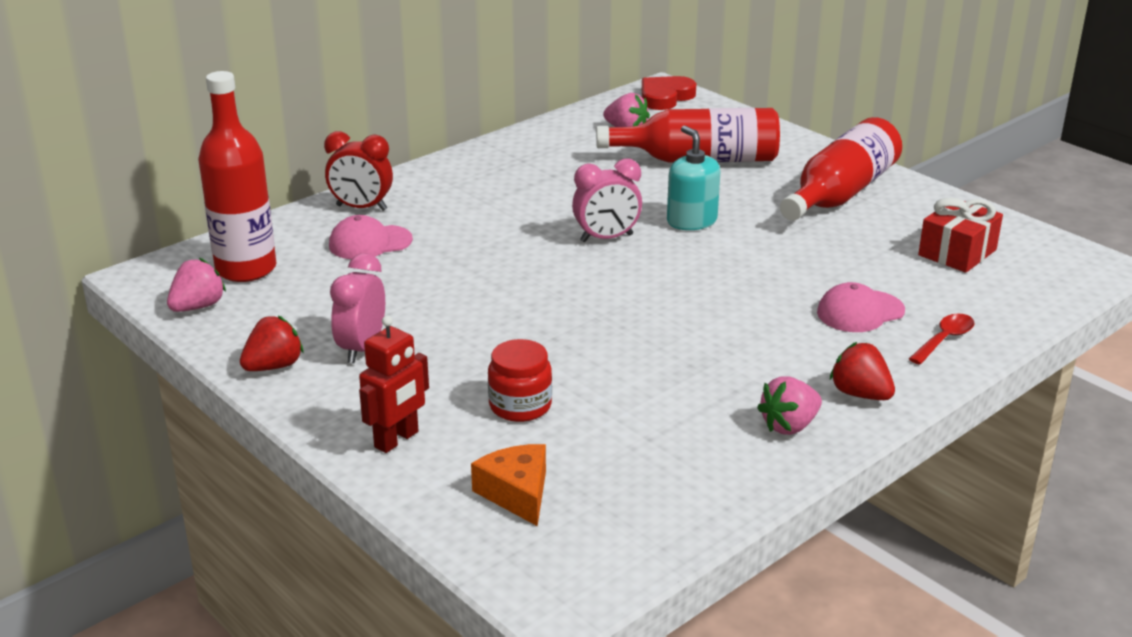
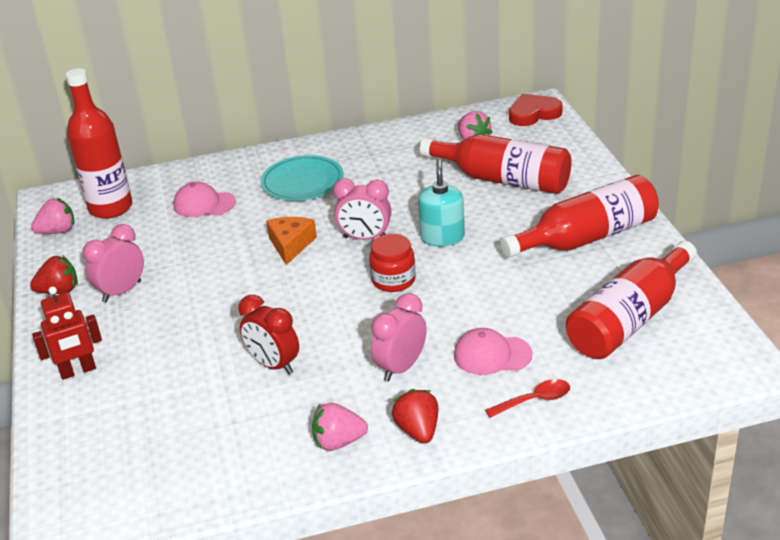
camera: 30 degrees right, 5 degrees up
red clock [324,131,393,211] -> red clock moved to [238,295,299,375]
orange cheese [471,444,546,526] -> orange cheese moved to [266,217,317,265]
red jar [488,339,552,422] -> red jar moved to [369,234,416,292]
red gift [918,198,1003,273] -> red bottle [566,241,697,359]
none -> turquoise plate [260,155,344,201]
none -> pink clock [371,293,427,382]

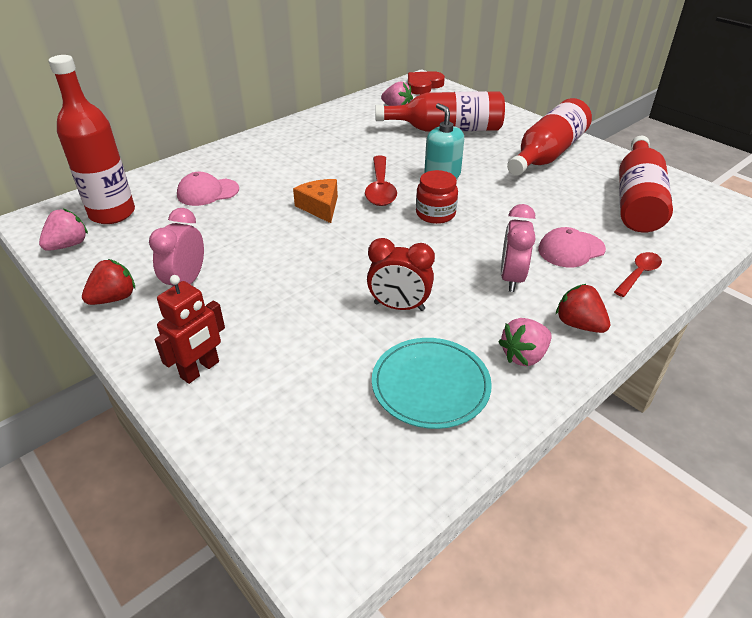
camera: 30 degrees left, 5 degrees up
turquoise plate [260,155,344,201] -> turquoise plate moved to [372,338,492,429]
pink clock [333,179,391,240] -> red spoon [365,156,397,206]

